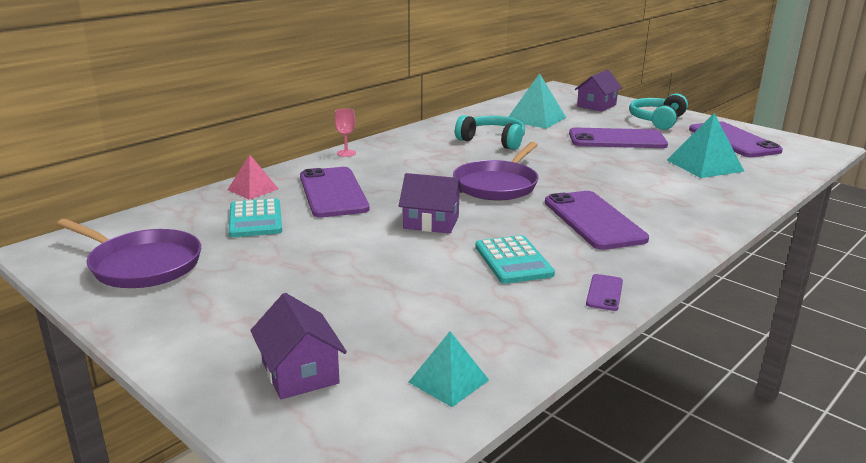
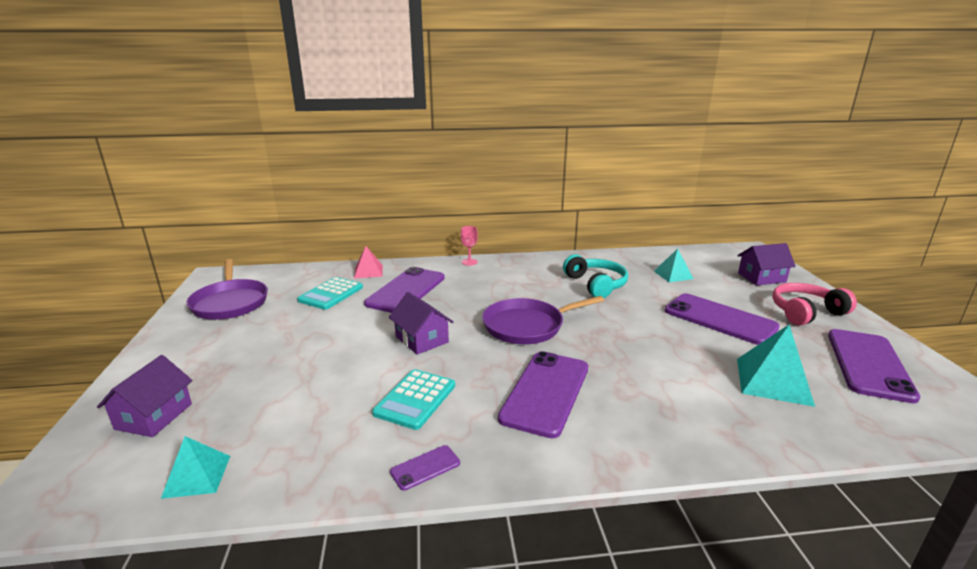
camera: 40 degrees right, 0 degrees up
turquoise pyramid [509,73,566,129] -> turquoise pyramid [654,249,693,282], size x0.62
turquoise headphones [629,94,688,130] -> pink headphones [772,283,857,325]

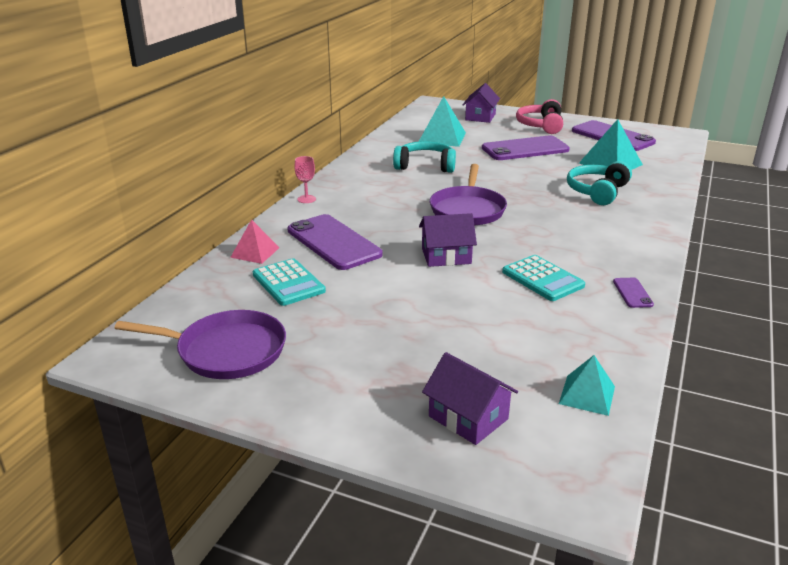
camera: 60 degrees left, 5 degrees up
purple phone [498,351,588,438] -> none
turquoise pyramid [654,249,693,282] -> turquoise pyramid [419,96,466,147], size x1.61
none -> turquoise headphones [567,161,632,205]

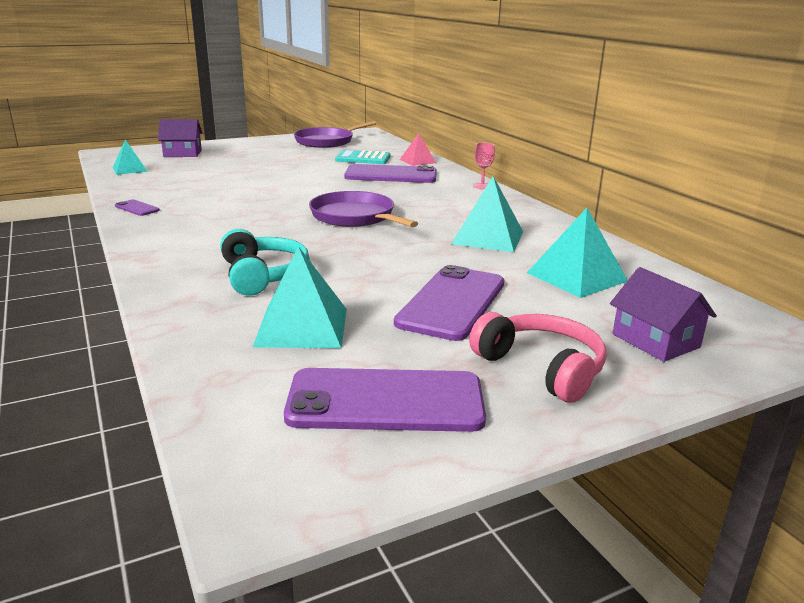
camera: 130 degrees right, 5 degrees down
turquoise headphones [393,141,456,173] -> turquoise pyramid [451,176,523,252]
purple house [419,213,477,267] -> none
turquoise calculator [502,255,585,301] -> none

